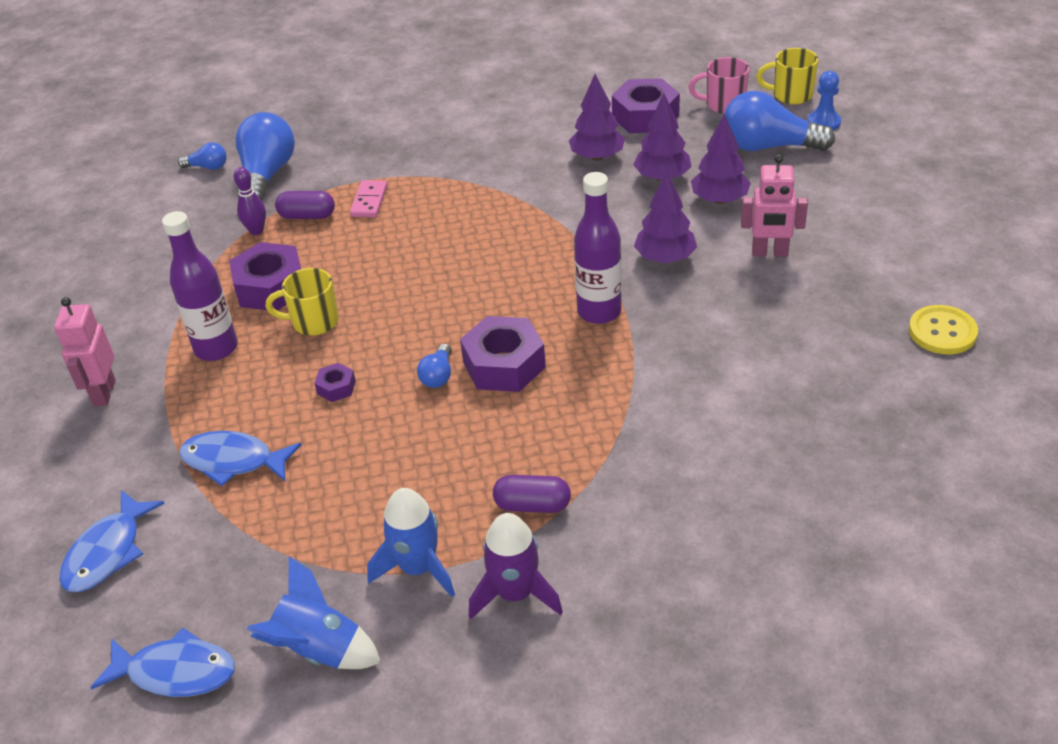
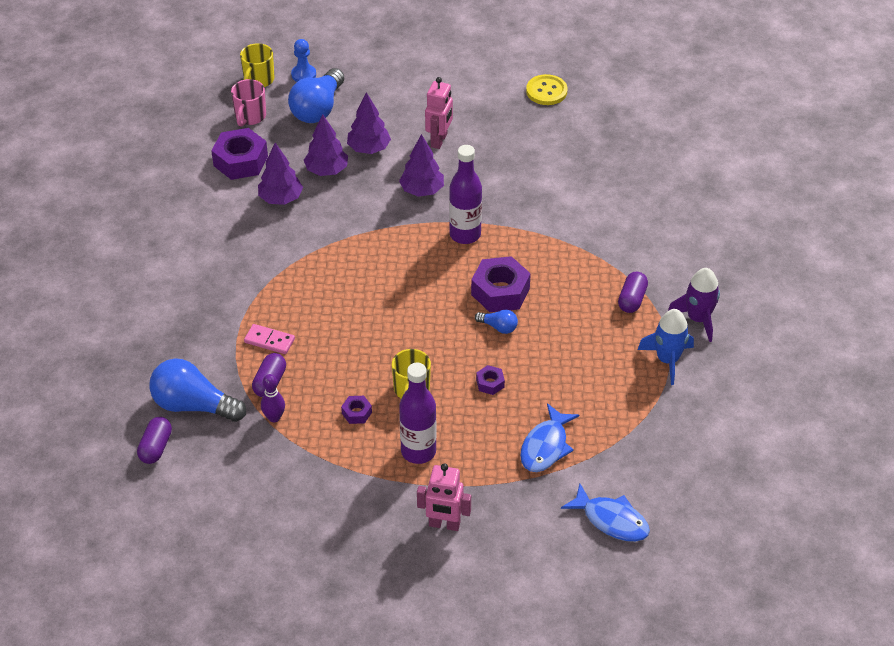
camera: 80 degrees left, 5 degrees up
blue fish [90,627,235,697] -> none
blue light bulb [178,142,227,170] -> purple capsule [137,417,172,464]
purple nut [229,242,301,311] -> purple nut [341,396,372,424], size x0.48
blue rocket [247,556,381,669] -> none

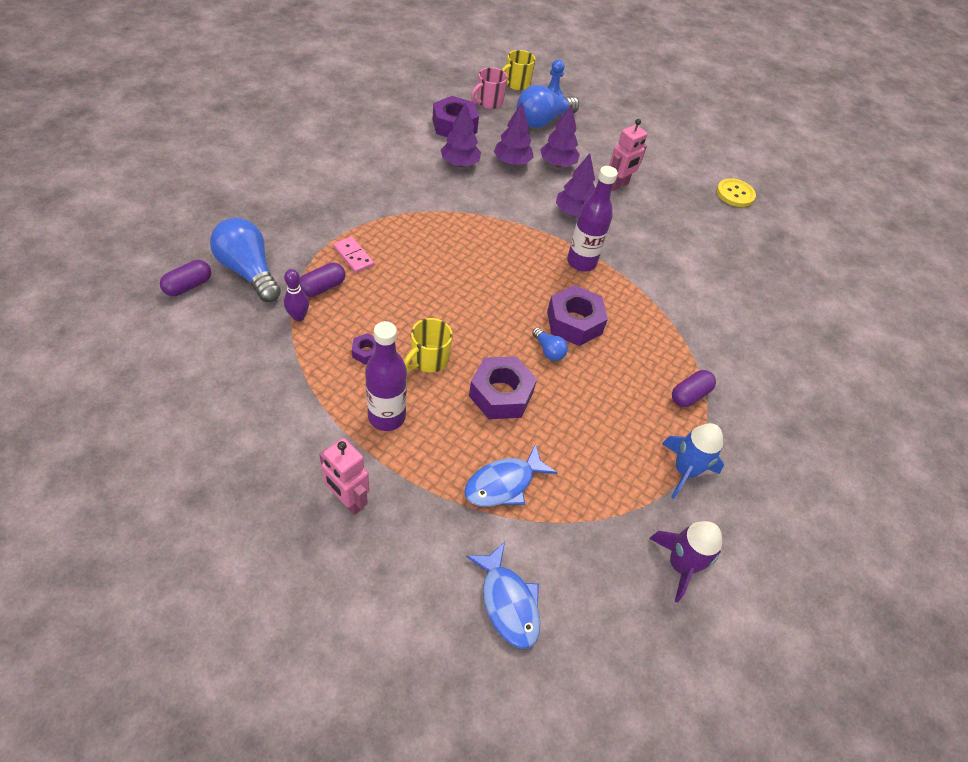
camera: 25 degrees right, 5 degrees up
purple nut [476,365,505,395] -> purple nut [469,356,537,419], size x2.09
purple rocket [668,268,720,342] -> purple rocket moved to [649,521,722,603]

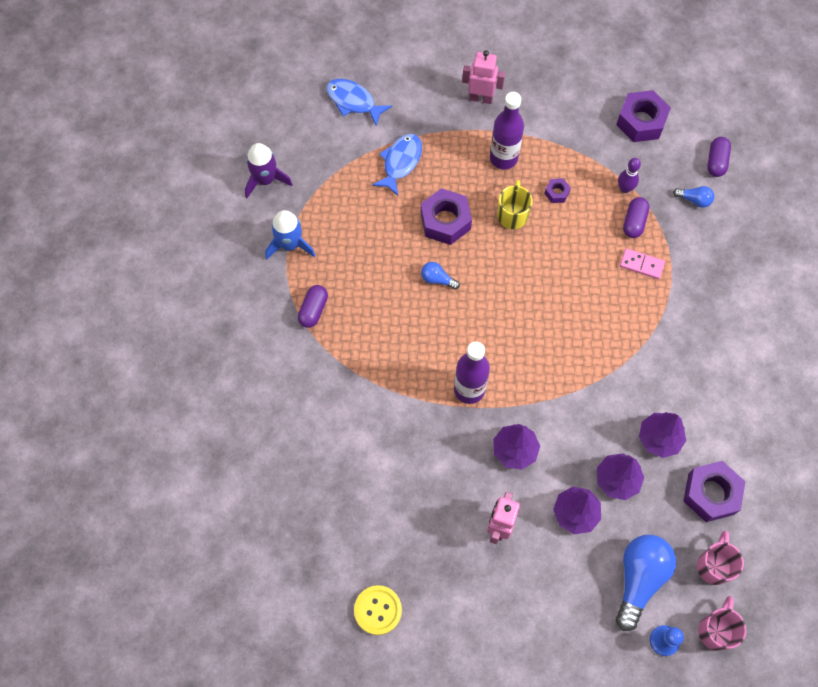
camera: 155 degrees right, 15 degrees up
blue light bulb [210,218,281,302] -> blue light bulb [673,186,714,208], size x0.47
yellow mug [502,50,536,90] -> pink mug [698,596,746,651]
purple nut [547,285,608,346] -> purple nut moved to [616,90,671,142]

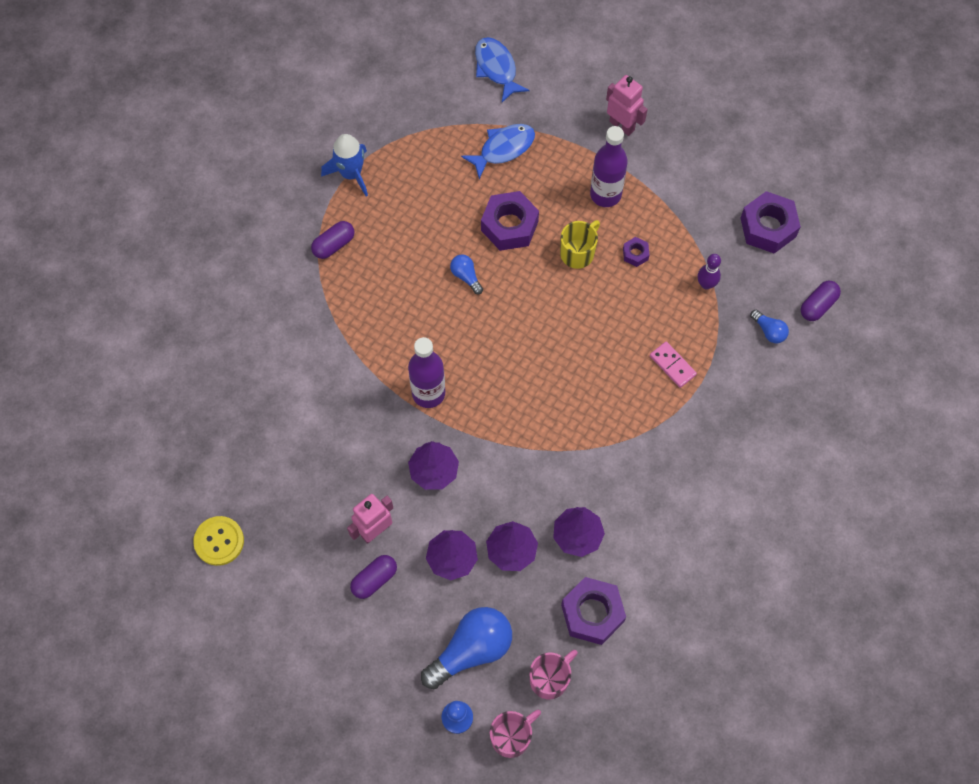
camera: 30 degrees right, 0 degrees up
purple rocket [245,143,293,198] -> none
purple capsule [623,197,650,238] -> purple capsule moved to [350,555,397,599]

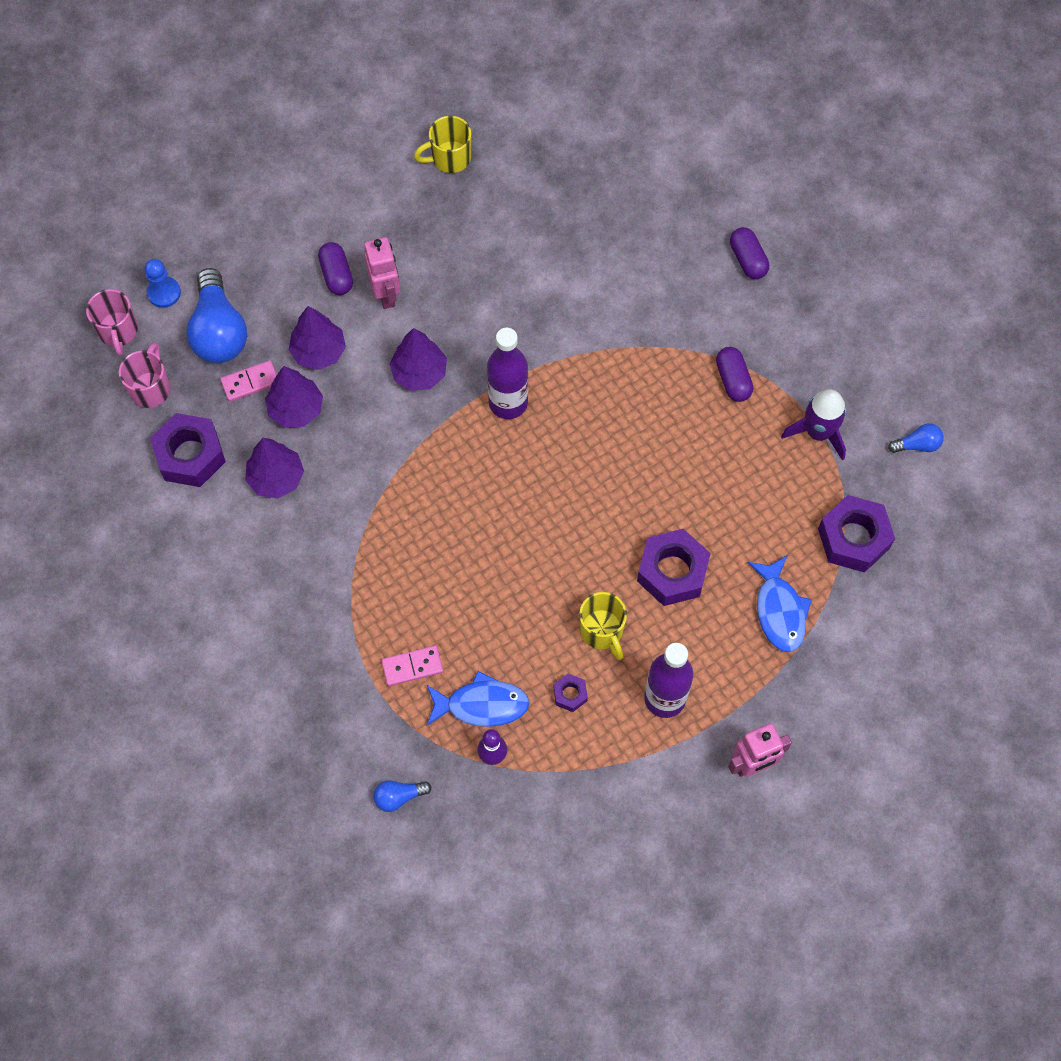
camera: 115 degrees right, 0 degrees up
yellow button [193,516,244,566] -> yellow mug [414,116,471,173]
blue rocket [321,134,368,197] -> purple rocket [781,389,847,461]
blue light bulb [450,254,483,294] -> blue light bulb moved to [888,423,944,453]
blue fish [475,37,530,102] -> blue fish moved to [426,671,529,727]
pink mug [530,650,578,699] -> pink mug turned 150 degrees counterclockwise [119,342,171,408]
purple nut [741,191,801,254] -> purple nut moved to [818,495,895,573]
purple capsule [801,281,841,321] -> purple capsule moved to [730,227,769,279]
none -> pink domino [220,360,277,402]

